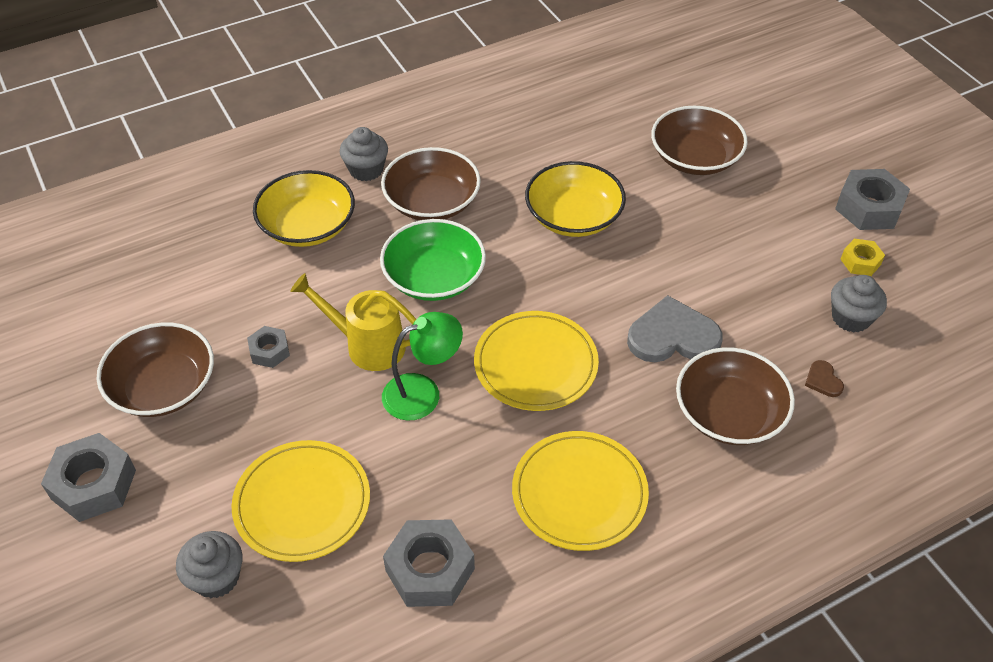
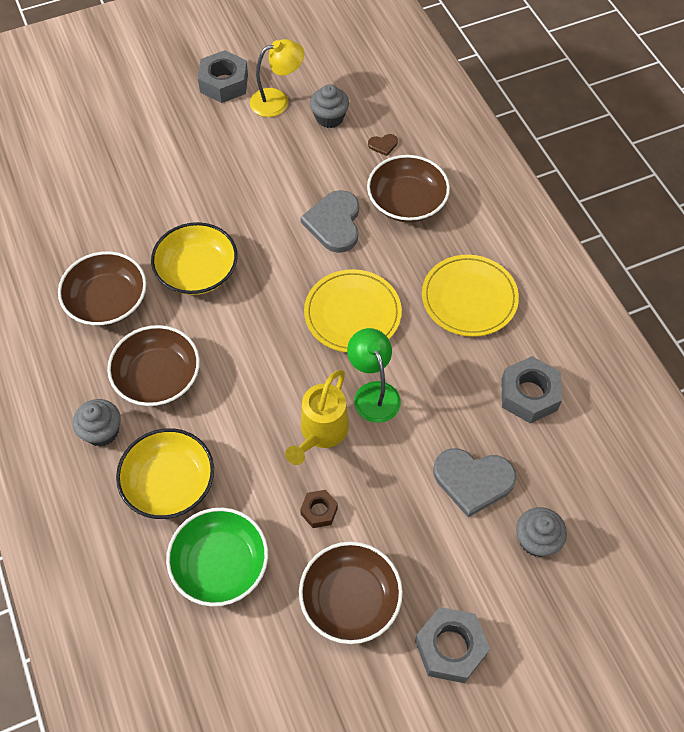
camera: 85 degrees left, 10 degrees up
yellow plate [232,440,370,562] -> grey heart [433,448,516,517]
grey nut [247,326,290,368] -> brown nut [300,490,338,528]
green bowl [380,219,486,301] -> green bowl moved to [166,508,268,607]
brown bowl [651,106,748,175] -> brown bowl moved to [58,251,146,326]
yellow nut [840,239,885,276] -> yellow lamp [250,39,304,117]

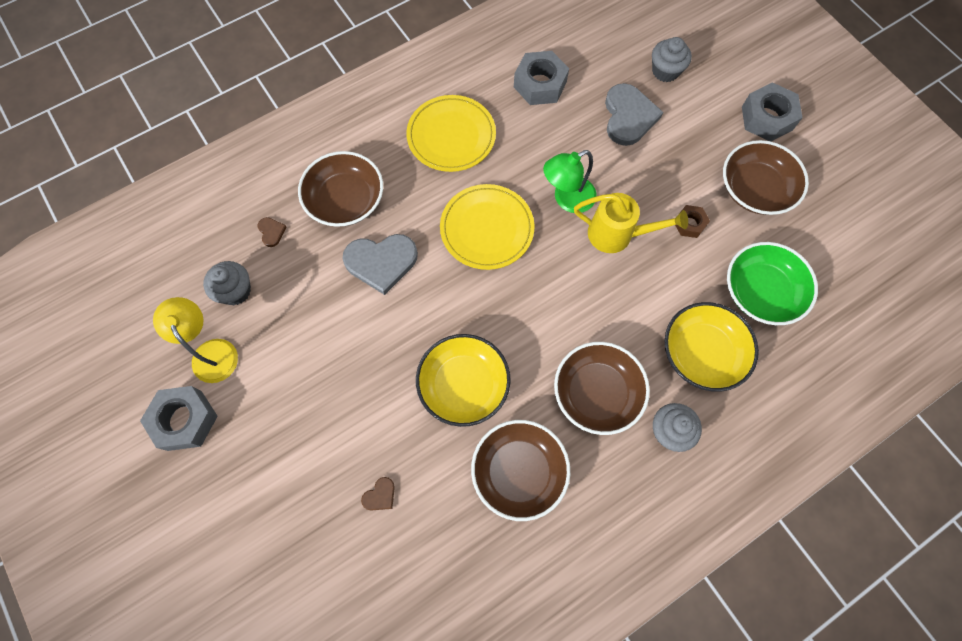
camera: 100 degrees left, 10 degrees up
none -> brown heart [361,477,395,511]

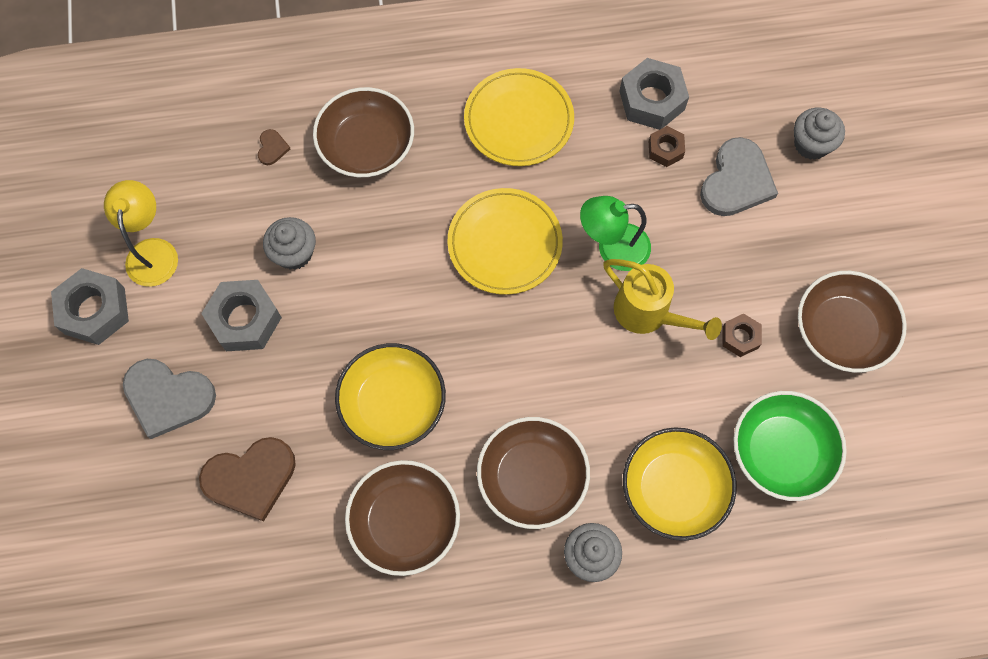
camera: 25 degrees right, 0 degrees up
grey cupcake [203,261,251,305] -> grey cupcake moved to [263,217,316,270]
grey heart [342,234,418,295] -> grey heart moved to [123,359,216,439]
brown heart [361,477,395,511] -> brown heart [199,437,296,521], size x2.24
grey nut [742,82,803,141] -> grey nut moved to [201,280,282,351]
none -> brown nut [649,126,685,167]

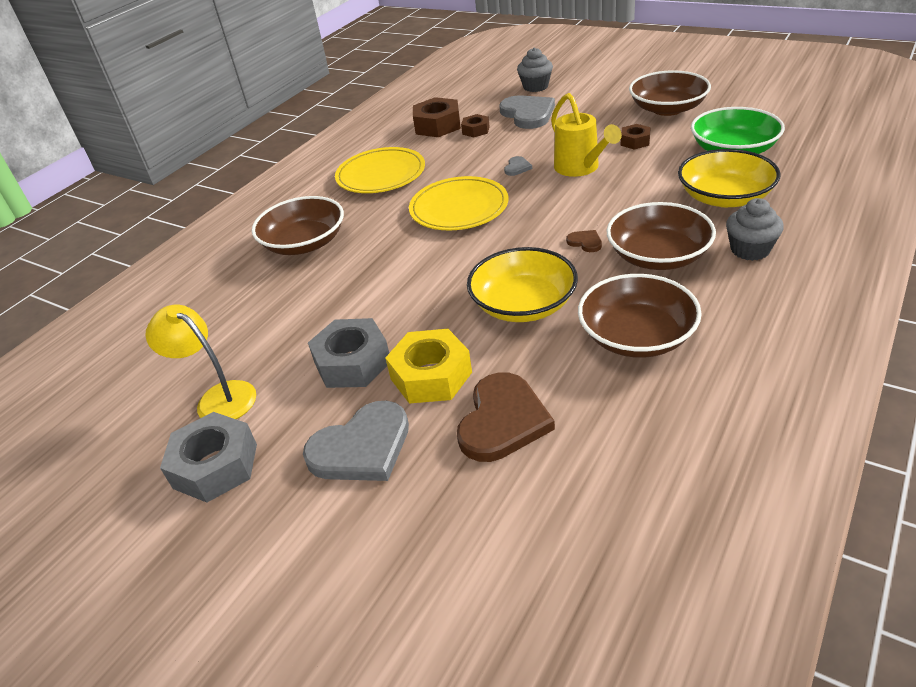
camera: 45 degrees left, 30 degrees down
brown heart [258,129,290,165] -> brown heart moved to [566,230,602,252]
grey cupcake [263,217,316,270] -> none
green lamp [580,196,651,271] -> grey heart [504,156,532,176]
yellow watering can [603,259,722,340] -> yellow watering can turned 75 degrees clockwise [551,93,622,177]
grey nut [619,58,689,130] -> brown nut [413,97,461,137]
none -> yellow nut [385,329,472,404]

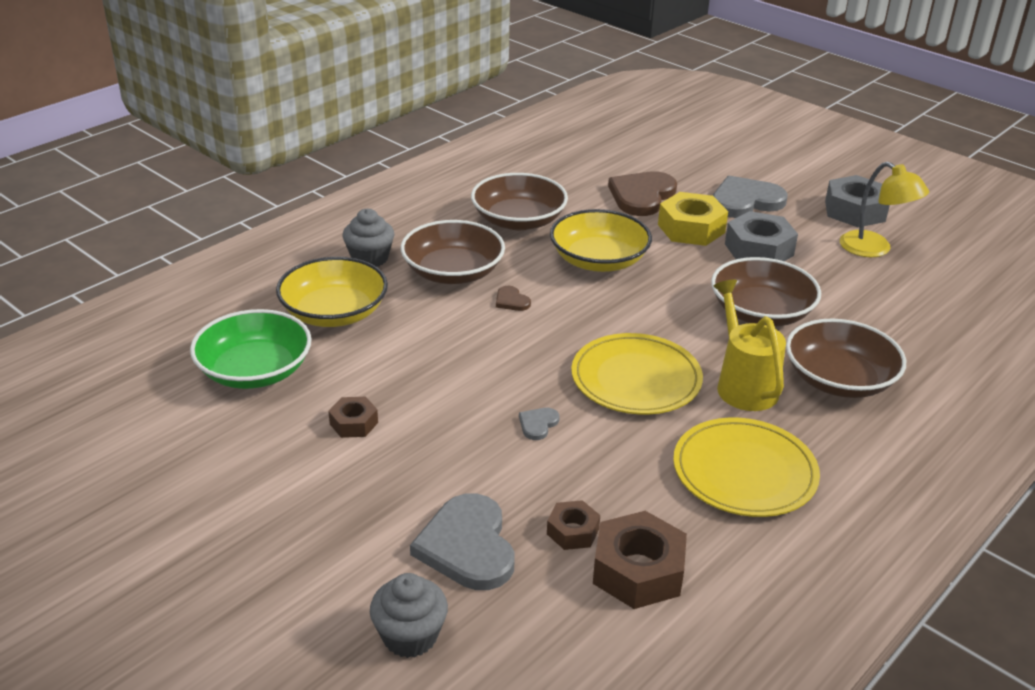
camera: 175 degrees left, 5 degrees down
yellow watering can [551,93,622,177] -> yellow watering can moved to [713,279,786,411]
brown bowl [629,70,711,116] -> brown bowl moved to [711,257,821,326]

